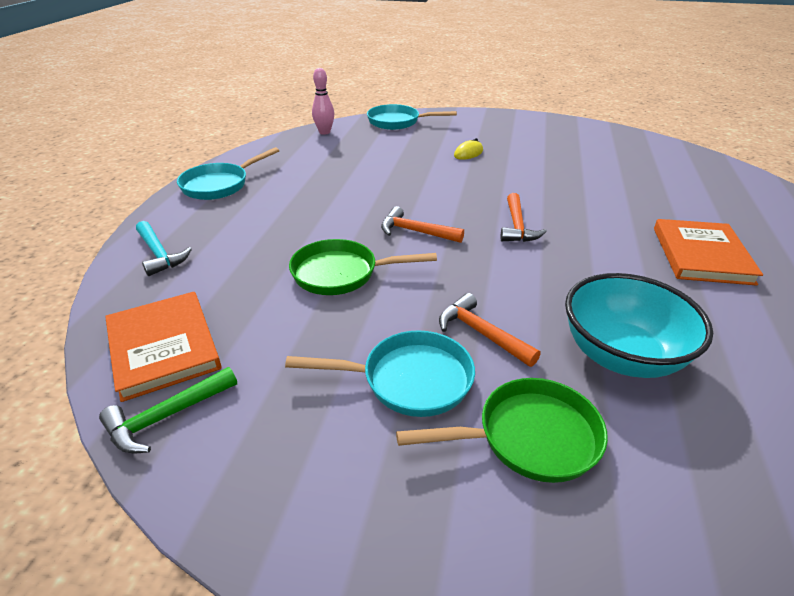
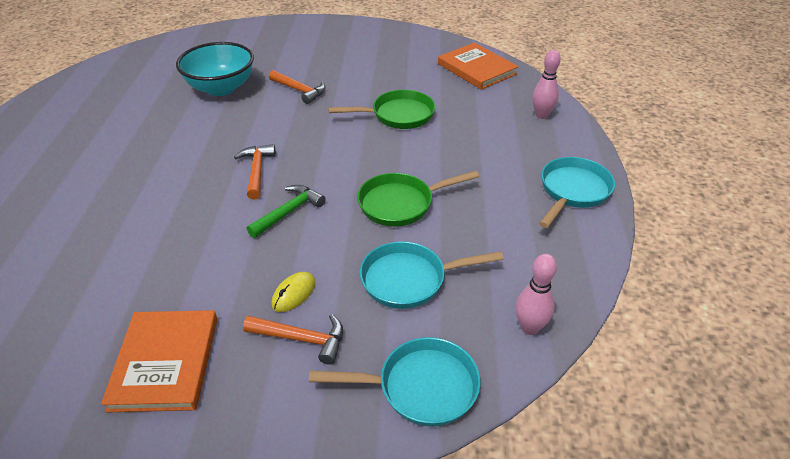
camera: 170 degrees right, 5 degrees up
green hammer [99,367,237,454] -> green hammer moved to [247,185,326,238]
turquoise hammer [136,221,192,276] -> pink bowling pin [532,50,561,119]
turquoise pan [285,330,475,417] -> turquoise pan moved to [360,241,504,309]
orange hammer [381,206,464,243] -> orange hammer moved to [243,314,343,365]
green pan [396,378,608,483] -> green pan moved to [357,171,479,227]
orange book [654,219,763,286] -> orange book moved to [101,310,217,413]

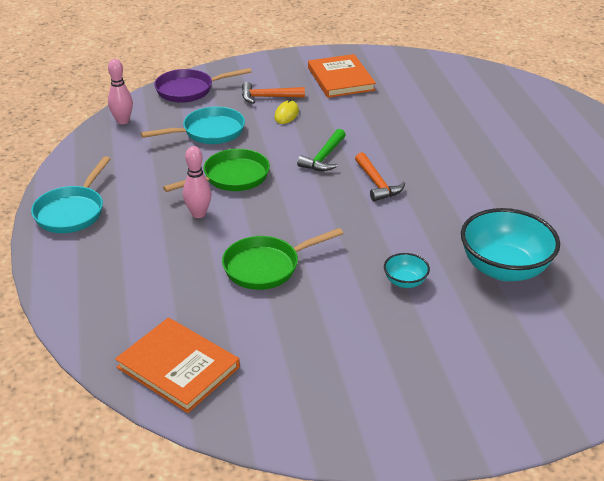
camera: 165 degrees right, 5 degrees down
orange hammer [269,70,326,104] -> turquoise bowl [384,253,430,288]
turquoise pan [309,337,481,427] -> purple pan [154,68,252,103]
pink bowling pin [532,50,561,119] -> pink bowling pin moved to [183,146,212,218]

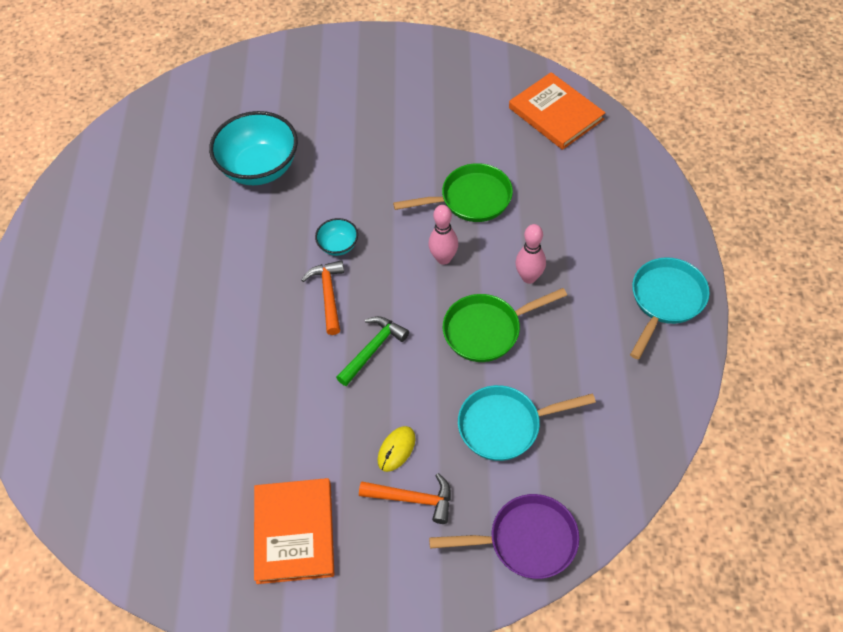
camera: 165 degrees left, 20 degrees up
pink bowling pin [108,59,133,124] -> pink bowling pin moved to [428,205,458,265]
turquoise bowl [384,253,430,288] -> turquoise bowl moved to [315,218,358,256]

